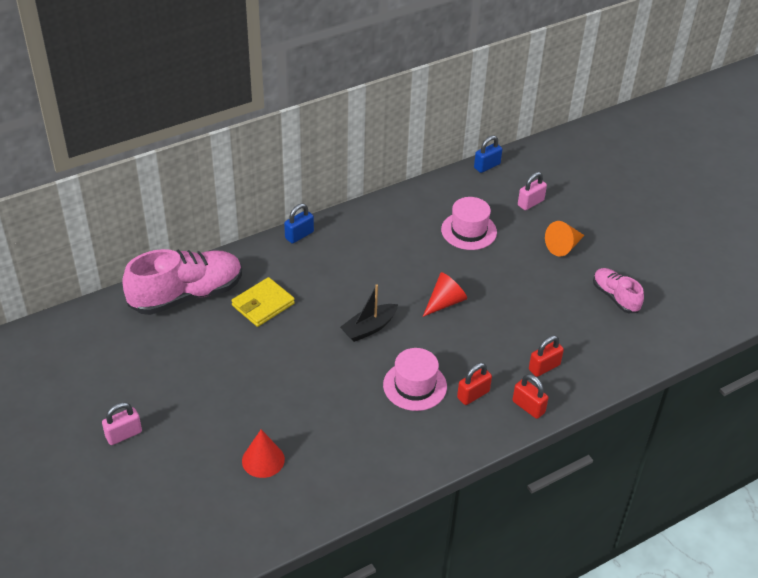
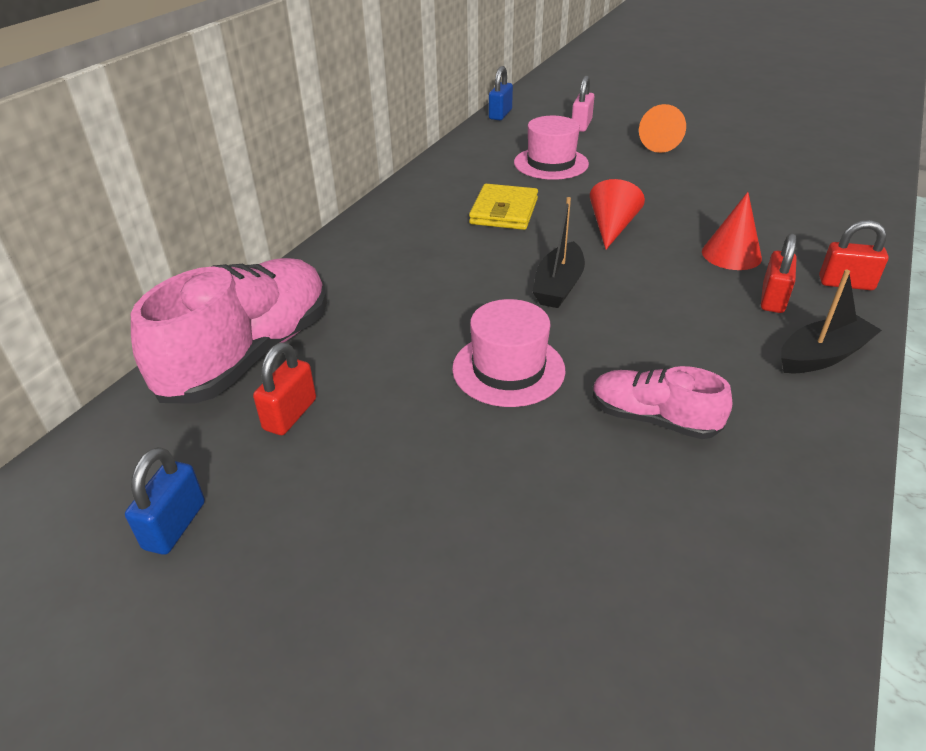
camera: 30 degrees left, 5 degrees down
pink padlock [102,402,142,445] -> none
yellow wallet [231,277,295,327] -> yellow wallet moved to [469,184,538,230]
red cone [242,430,285,478] -> red cone moved to [702,192,762,270]
blue padlock [284,203,314,244] -> blue padlock moved to [125,447,205,555]
pink hat [383,348,447,411] -> pink hat moved to [452,299,566,407]
red padlock [529,335,564,377] -> red padlock moved to [253,342,316,435]
pink shoe [593,268,644,313] -> pink shoe moved to [592,366,732,439]
none -> black boat [781,270,882,373]

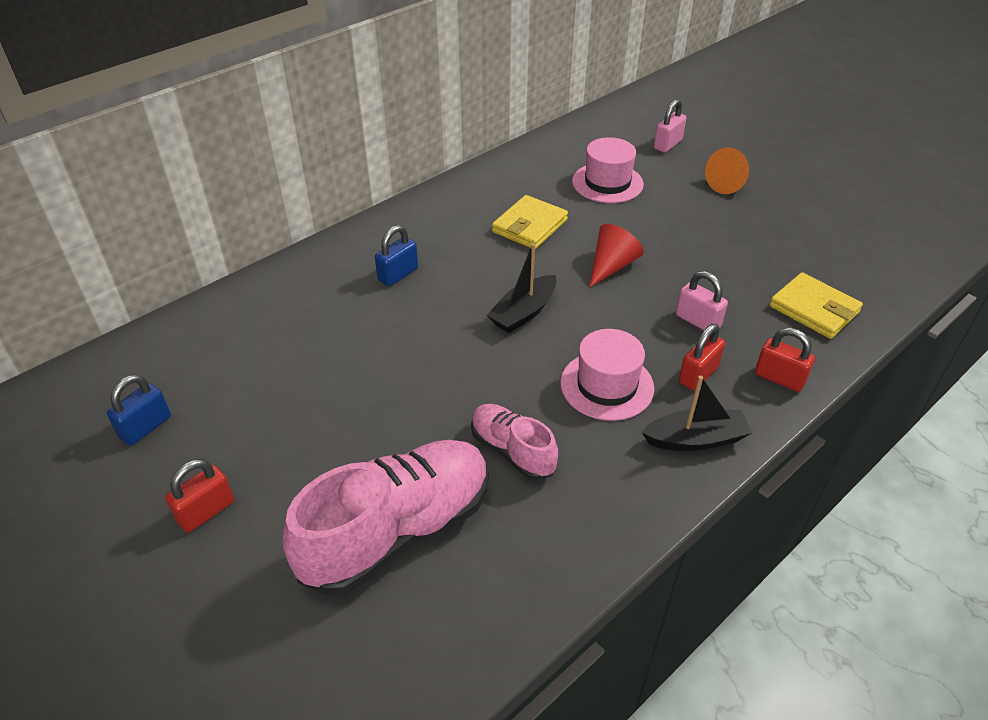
camera: 20 degrees right, 5 degrees up
pink shoe [131,258,327,404] -> pink shoe moved to [282,440,489,595]
red padlock [253,342,316,435] -> red padlock moved to [165,459,234,532]
pink hat [452,299,566,407] -> pink hat moved to [560,329,654,421]
blue padlock [489,66,513,120] -> blue padlock moved to [375,225,418,286]
red cone [702,192,762,270] -> pink padlock [676,271,728,330]
none -> yellow wallet [770,272,863,339]

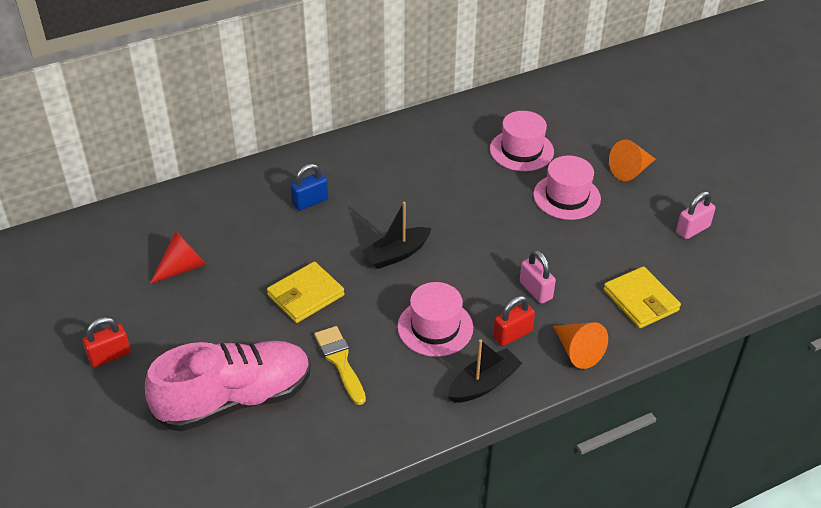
camera: 15 degrees right, 0 degrees up
blue padlock [107,374,171,445] -> none
pink shoe [471,404,558,480] -> yellow brush [314,326,366,405]
yellow wallet [492,195,568,249] -> yellow wallet moved to [267,262,344,323]
red cone [590,224,644,287] -> red cone moved to [150,231,206,284]
black boat [642,376,752,451] -> black boat turned 45 degrees counterclockwise [448,339,522,403]
pink padlock [654,99,686,153] -> pink padlock moved to [676,191,715,239]
red padlock [755,328,815,392] -> orange cone [553,323,608,369]
none -> pink hat [533,156,601,220]

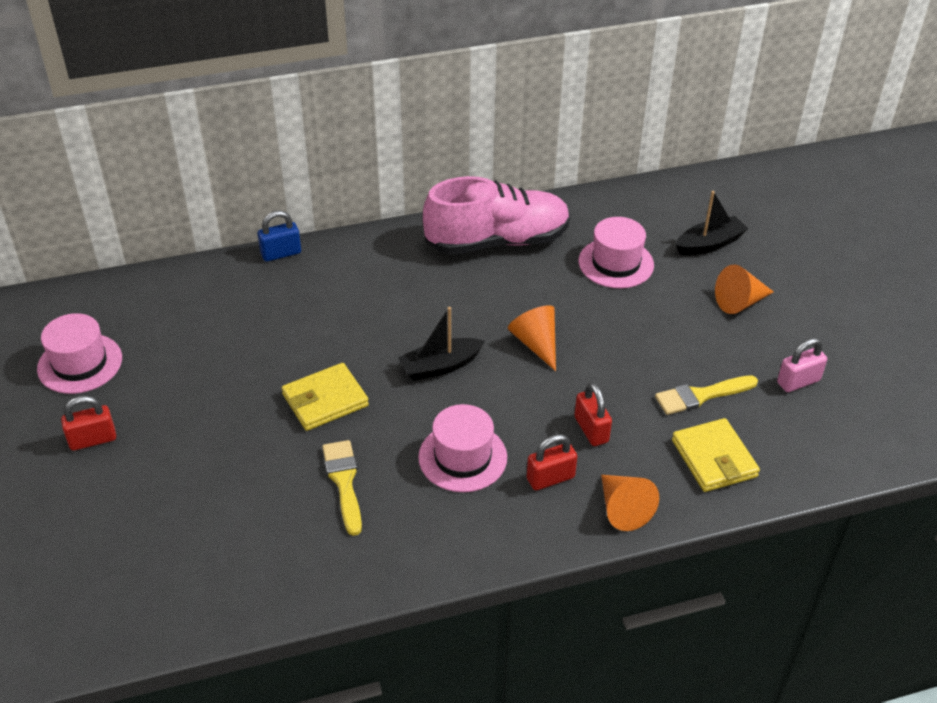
camera: 10 degrees right, 0 degrees up
pink shoe [145,341,311,432] -> pink shoe moved to [423,176,570,255]
red cone [150,231,206,284] -> none
blue padlock [290,164,328,211] -> blue padlock moved to [258,210,301,262]
black boat [448,339,522,403] -> black boat moved to [676,191,748,255]
pink padlock [520,250,556,304] -> red padlock [575,382,612,446]
pink hat [533,156,601,220] -> pink hat moved to [37,313,122,394]
none -> orange cone [508,305,556,371]
none -> yellow brush [655,375,758,415]

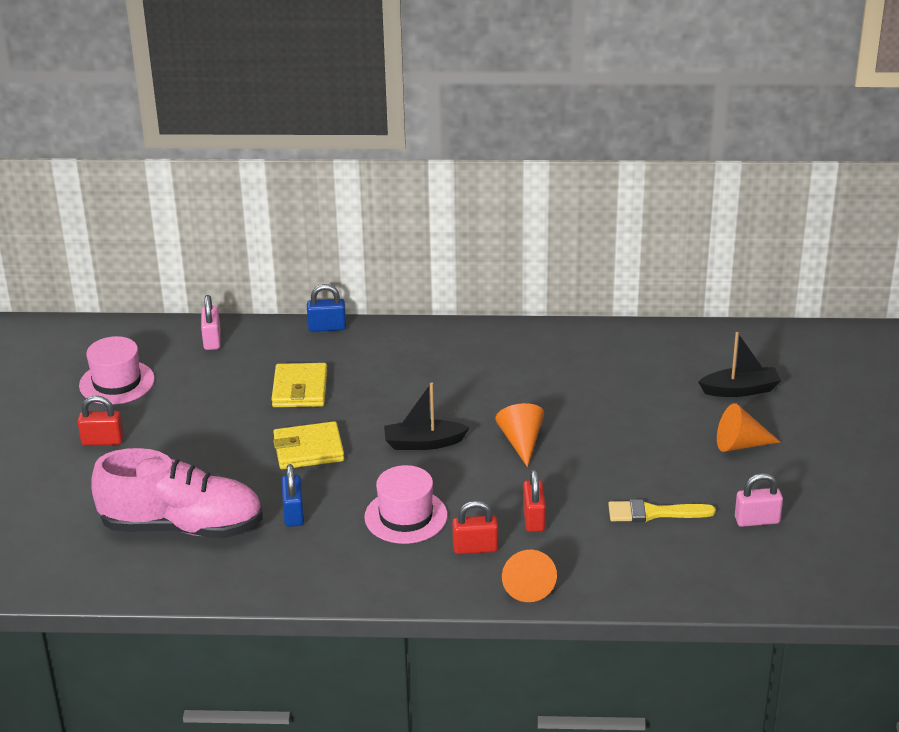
camera: 20 degrees right, 10 degrees down
yellow brush [322,440,362,536] -> blue padlock [282,464,304,527]
pink shoe [423,176,570,255] -> pink shoe moved to [91,448,263,538]
pink hat [579,217,654,288] -> none
yellow wallet [672,418,760,492] -> yellow wallet moved to [271,363,327,407]
none -> pink padlock [201,295,221,350]

